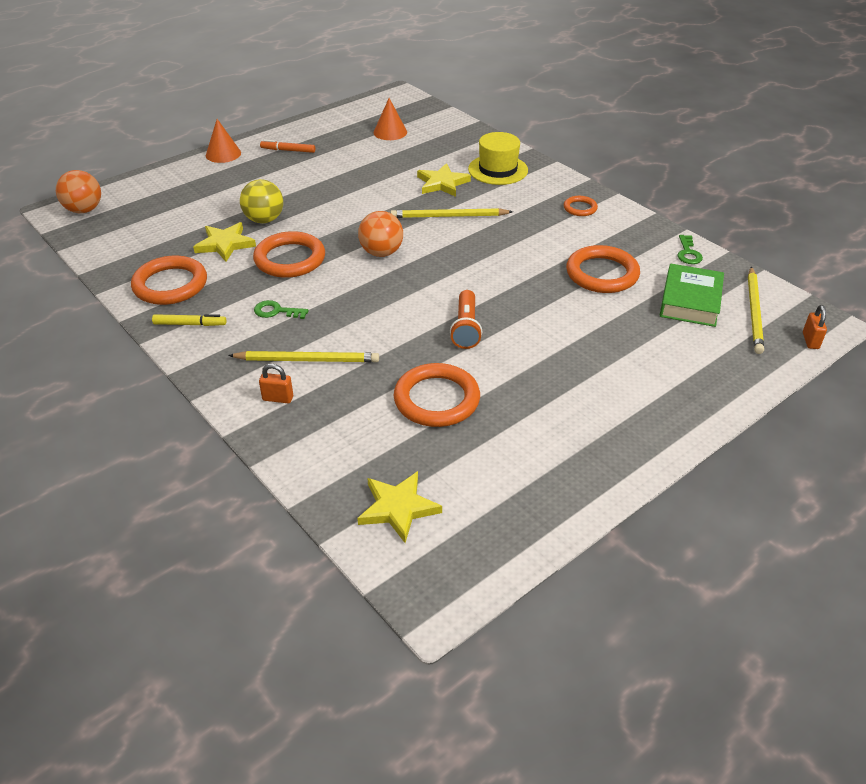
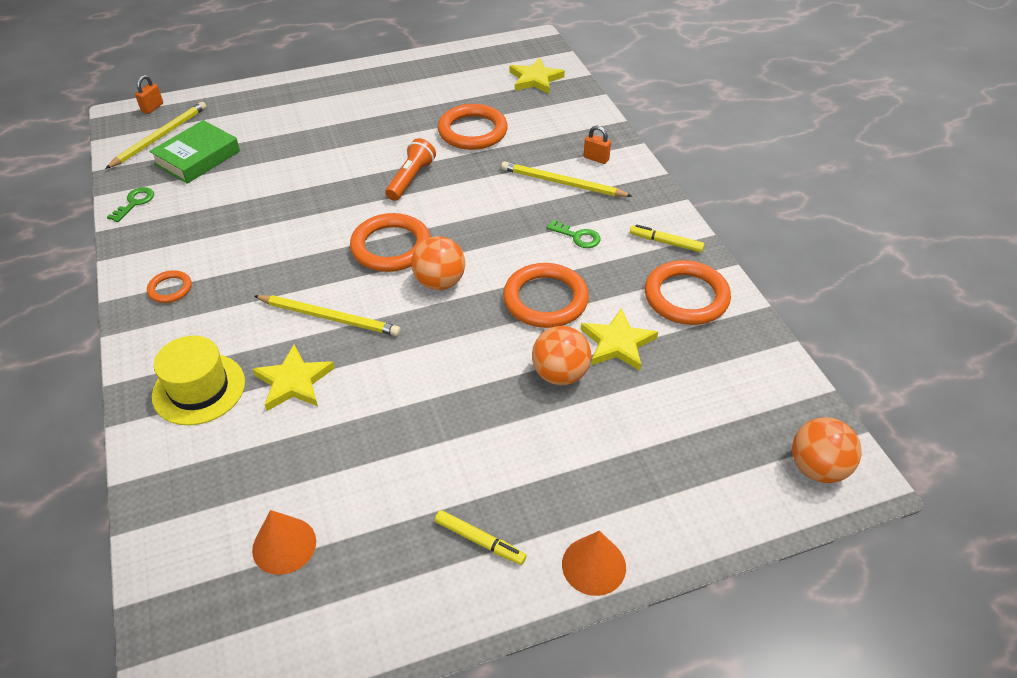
camera: 160 degrees left, 5 degrees up
yellow ball [240,179,283,223] -> orange ball [532,326,591,385]
orange marker [260,140,315,153] -> yellow marker [435,510,526,565]
orange ring [566,245,640,293] -> orange ring moved to [350,213,431,272]

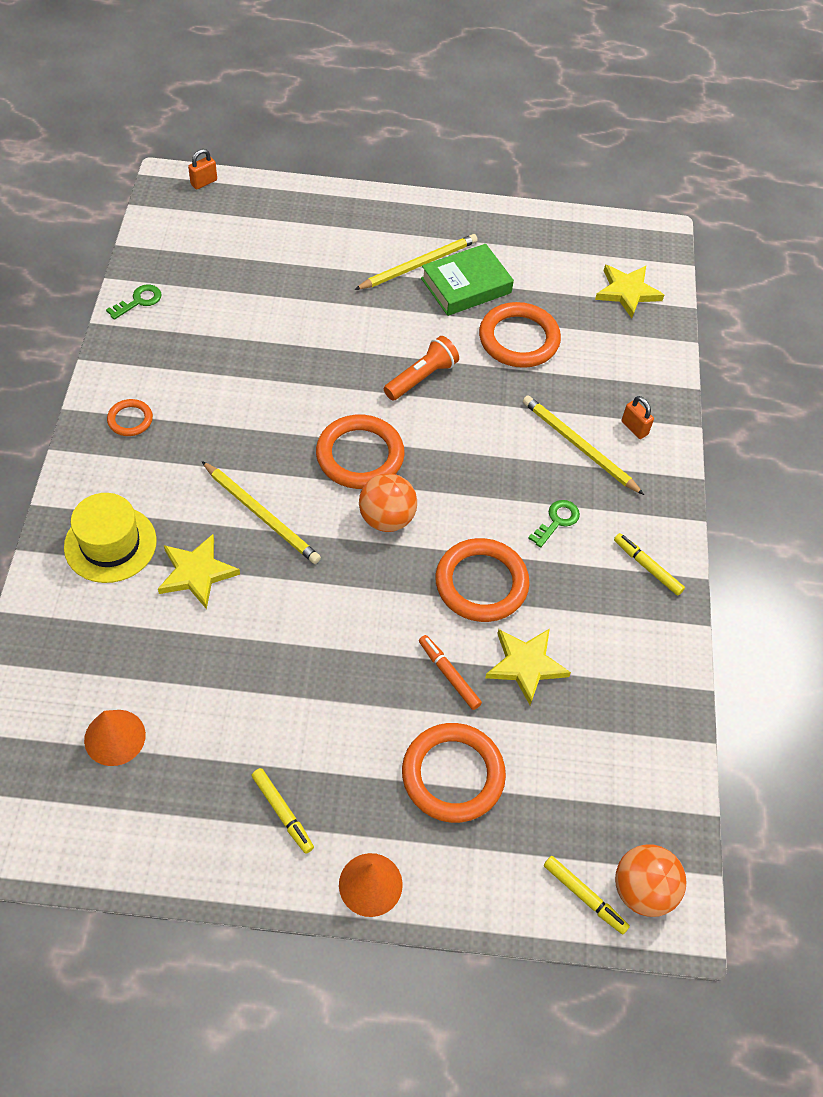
camera: 20 degrees right, 10 degrees up
yellow pencil [105,102,207,169] -> yellow pencil moved to [354,234,478,290]
green book [149,120,240,184] -> green book moved to [421,244,514,316]
orange ball [532,326,591,385] -> orange marker [419,635,482,710]
green key [547,219,601,248] -> green key turned 105 degrees counterclockwise [528,500,580,548]
orange ring [645,260,731,325] -> orange ring moved to [402,723,506,823]
none -> yellow marker [544,856,630,934]

